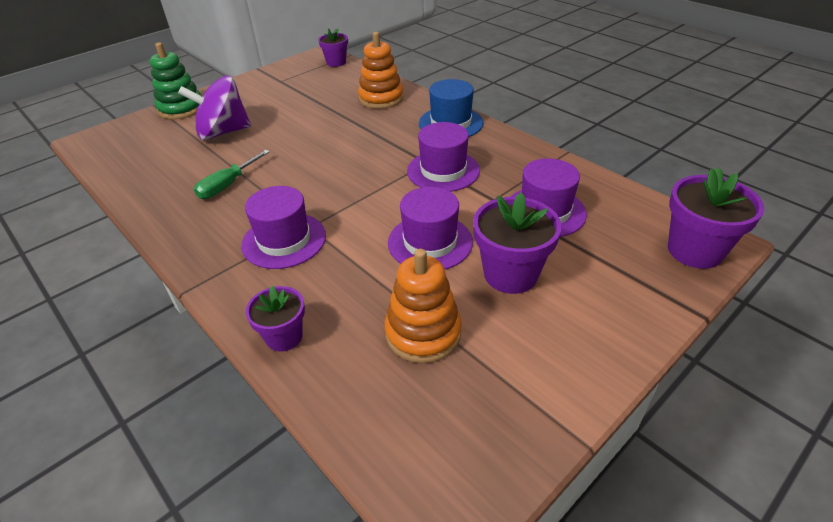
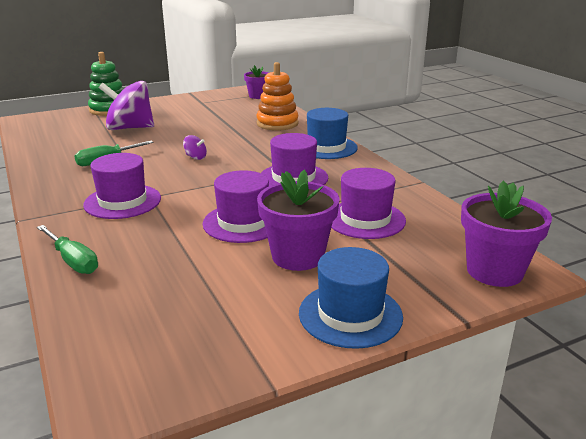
camera: 15 degrees right, 15 degrees down
purple flower pot [246,286,305,352] -> green screwdriver [37,225,98,274]
orange stacking toy [385,249,462,363] -> none
none -> purple spinning top [183,135,207,160]
none -> blue hat [299,247,403,349]

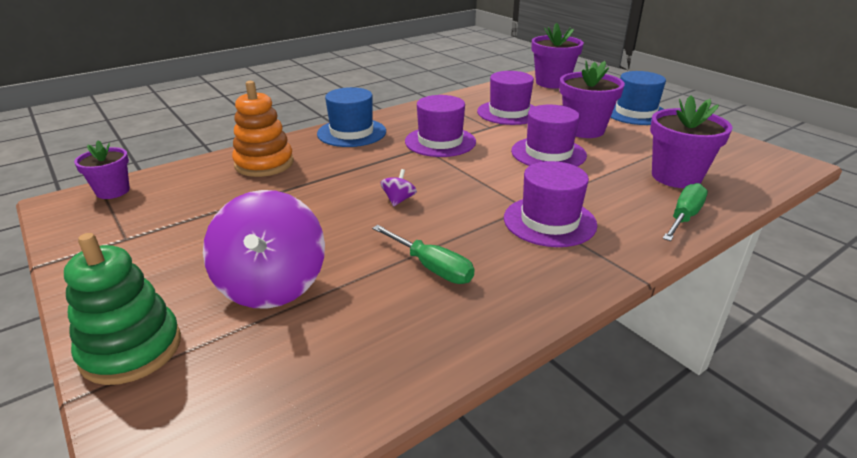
camera: 100 degrees left, 5 degrees up
none -> purple flower pot [650,96,733,188]

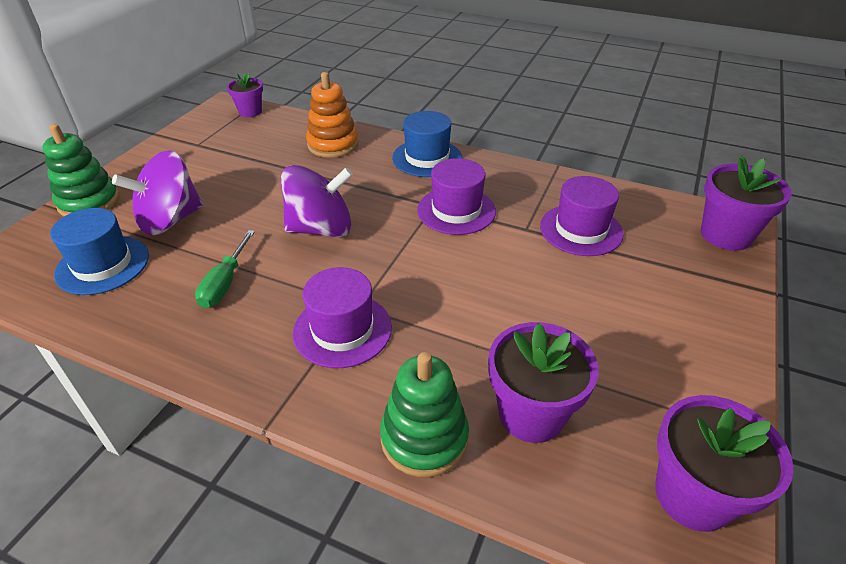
camera: 60 degrees right, 10 degrees up
purple spinning top [380,169,417,206] -> purple spinning top [281,165,353,238], size x2.45
purple hat [511,105,587,166] -> none
purple flower pot [559,61,625,138] -> purple flower pot moved to [655,395,794,532]
blue hat [610,71,666,125] -> blue hat moved to [50,208,149,295]
green screwdriver [663,183,708,241] -> green stacking toy [380,352,469,477]

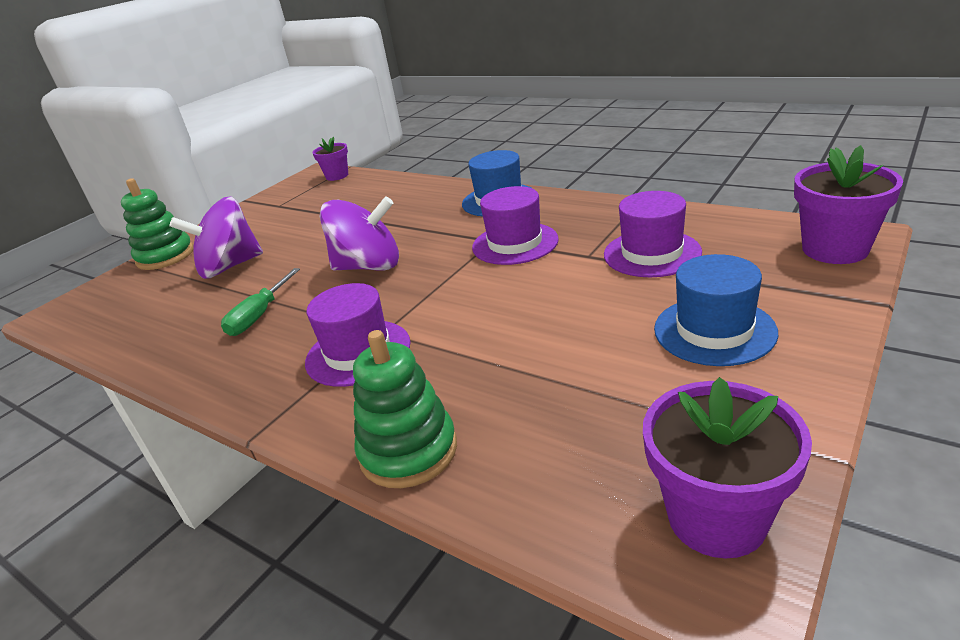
camera: 15 degrees right, 10 degrees down
blue hat [50,208,149,295] -> blue hat moved to [654,254,778,366]
orange stacking toy [306,72,358,158] -> none
purple flower pot [488,322,599,443] -> none

